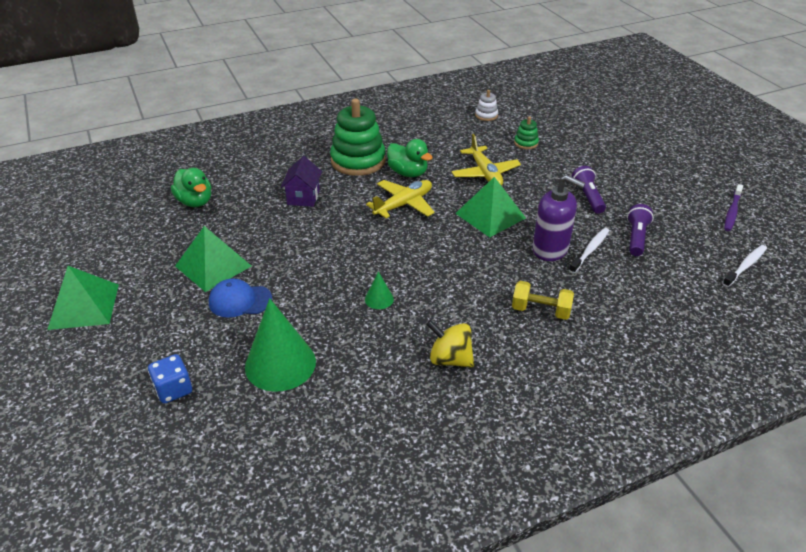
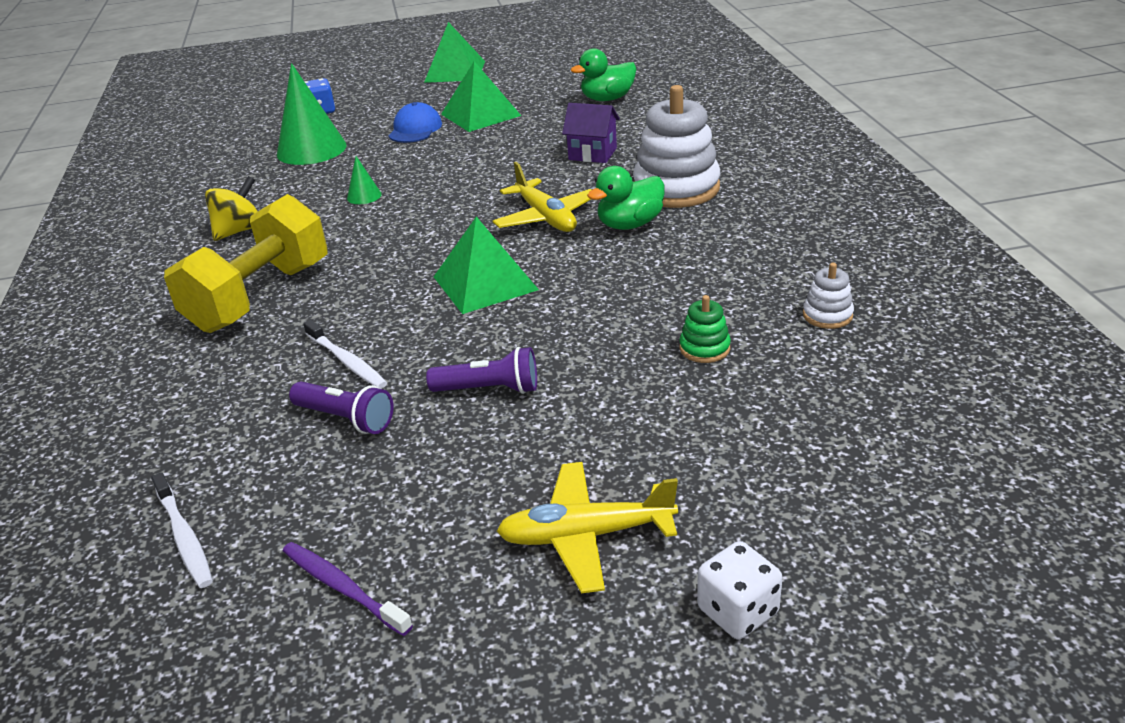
camera: 105 degrees right, 5 degrees down
green stacking toy [330,99,386,176] -> white stacking toy [633,85,720,208]
yellow plane [452,134,521,186] -> yellow plane moved to [497,462,678,593]
yellow dumbbell [512,281,574,320] -> yellow dumbbell [164,194,328,333], size x1.94
purple soap dispenser [532,175,585,261] -> none
none -> white dice [697,541,783,639]

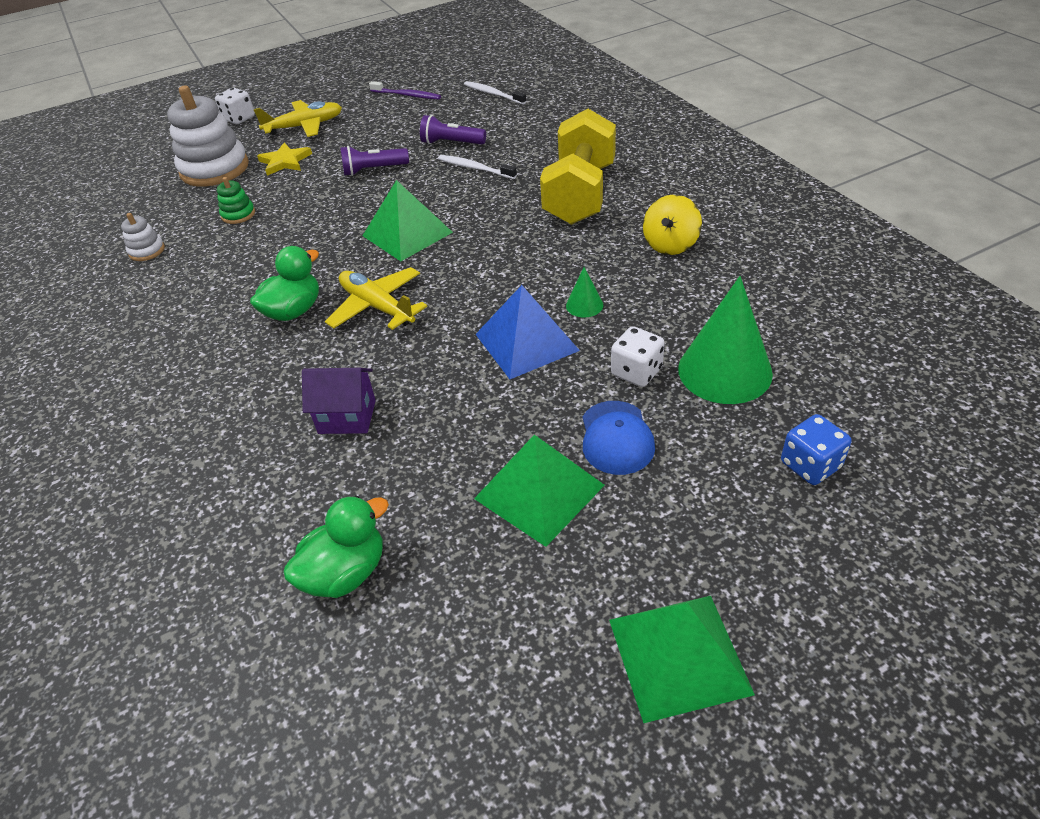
camera: 165 degrees right, 10 degrees up
white stacking toy [633,85,720,208] -> white stacking toy moved to [167,86,249,187]
none -> yellow star [257,142,312,176]
none -> blue pyramid [475,285,580,379]
none -> white dice [611,326,665,387]

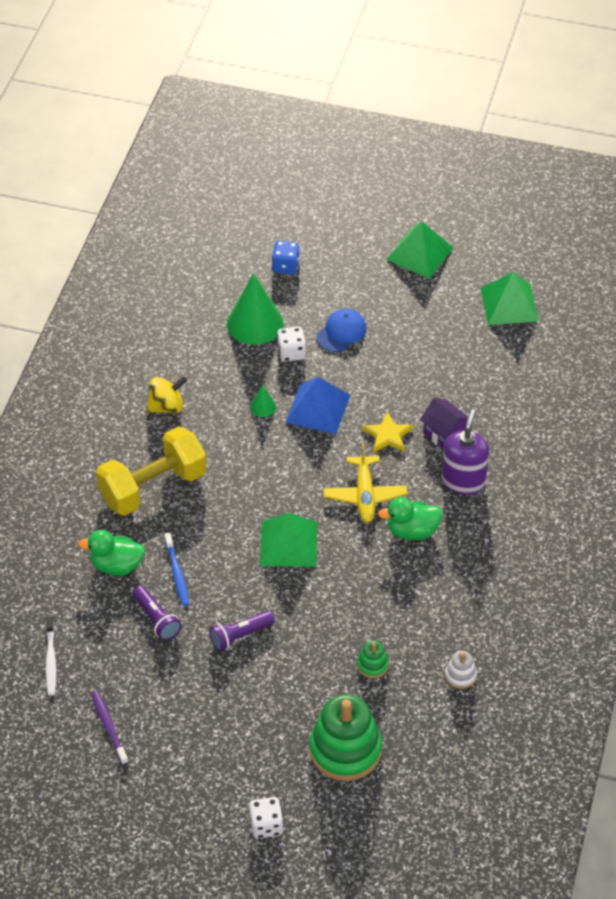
camera: 140 degrees left, 5 degrees up
white stacking toy [167,86,249,187] -> green stacking toy [309,694,382,781]
yellow plane [254,100,342,137] -> none
yellow star [257,142,312,176] -> yellow star moved to [362,412,413,453]
green duck [284,495,389,598] -> green duck moved to [78,530,145,576]
purple flashlight [340,146,409,176] -> purple flashlight turned 120 degrees clockwise [209,611,275,652]
white toothbrush [438,155,517,179] -> blue toothbrush [164,532,189,606]
green pyramid [474,435,605,547] -> green pyramid moved to [481,272,538,325]
none -> purple soap dispenser [442,409,489,495]

